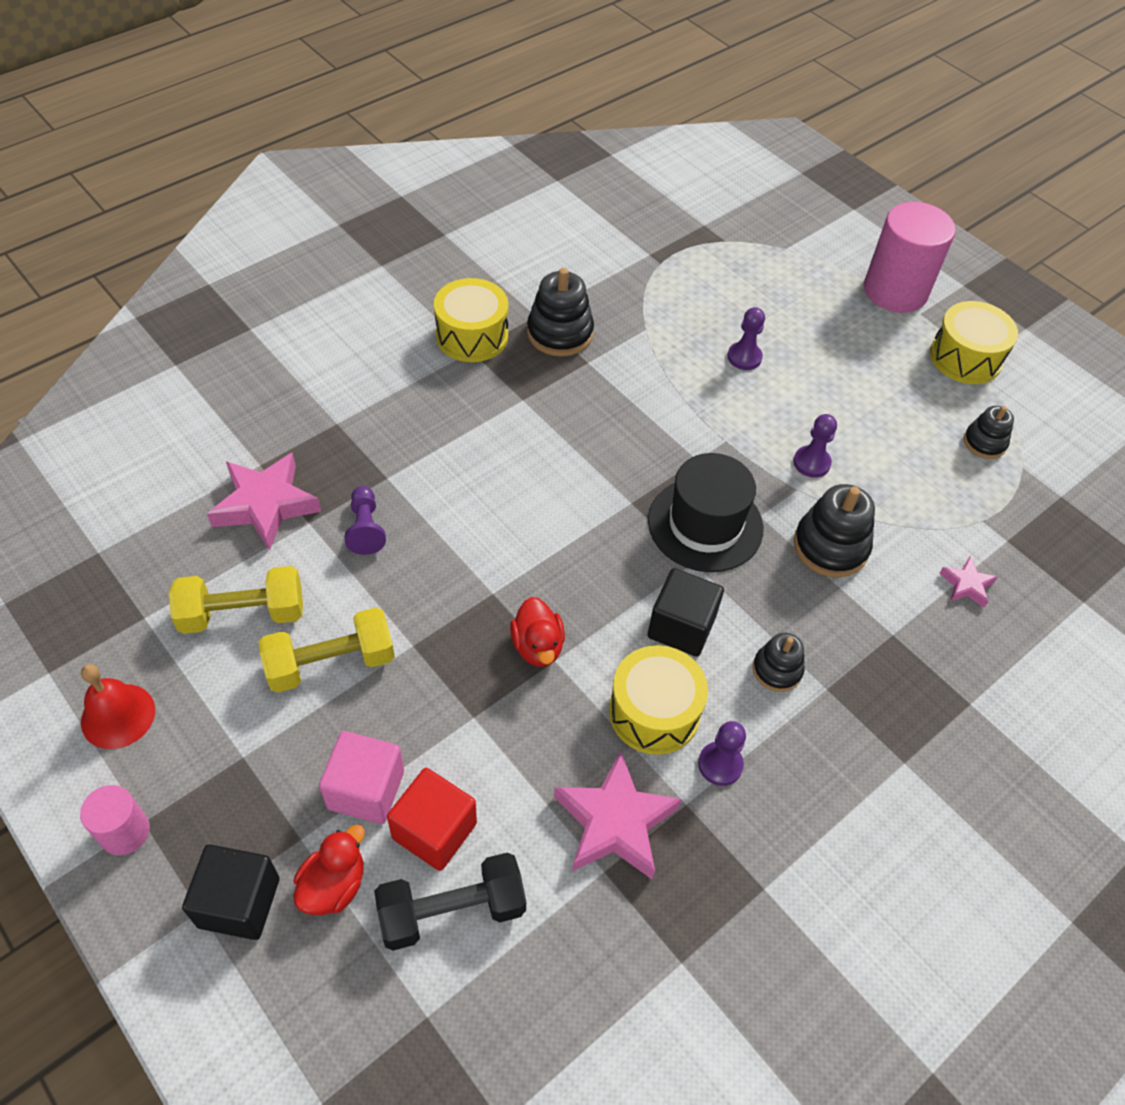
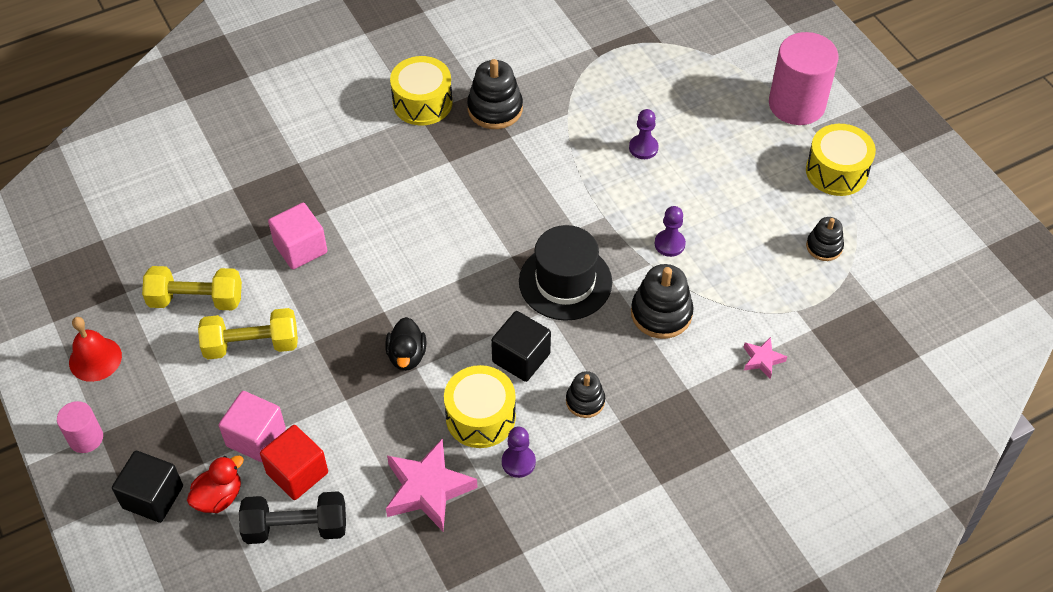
camera: 15 degrees right, 0 degrees up
pink star [207,453,321,551] -> none
purple pawn [345,486,386,555] -> pink cube [268,203,327,269]
red duck [510,597,565,667] -> black duck [385,317,426,371]

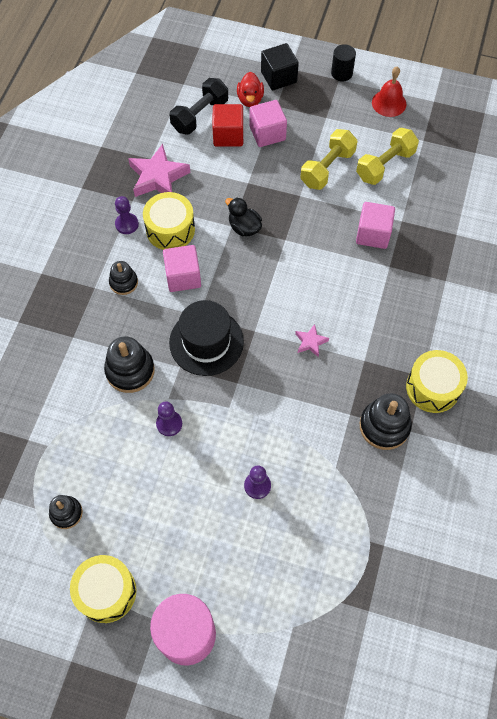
camera: 135 degrees right, 10 degrees up
pink cylinder [57,401,103,453] -> black cylinder [331,44,356,81]
black cube [491,311,551,382] -> pink cube [163,245,201,292]
pink star [744,337,787,379] -> pink star moved to [295,324,329,357]

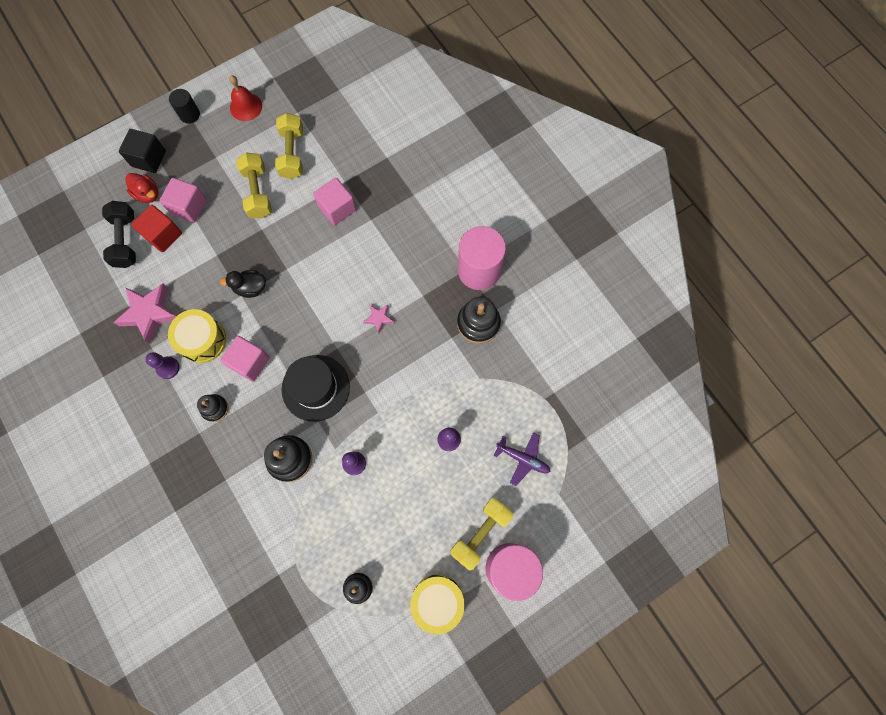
camera: 50 degrees left, 10 degrees up
yellow drum [406,350,468,413] -> pink cylinder [458,226,506,290]
none -> yellow dumbbell [450,498,513,571]
none -> purple plane [494,433,551,486]

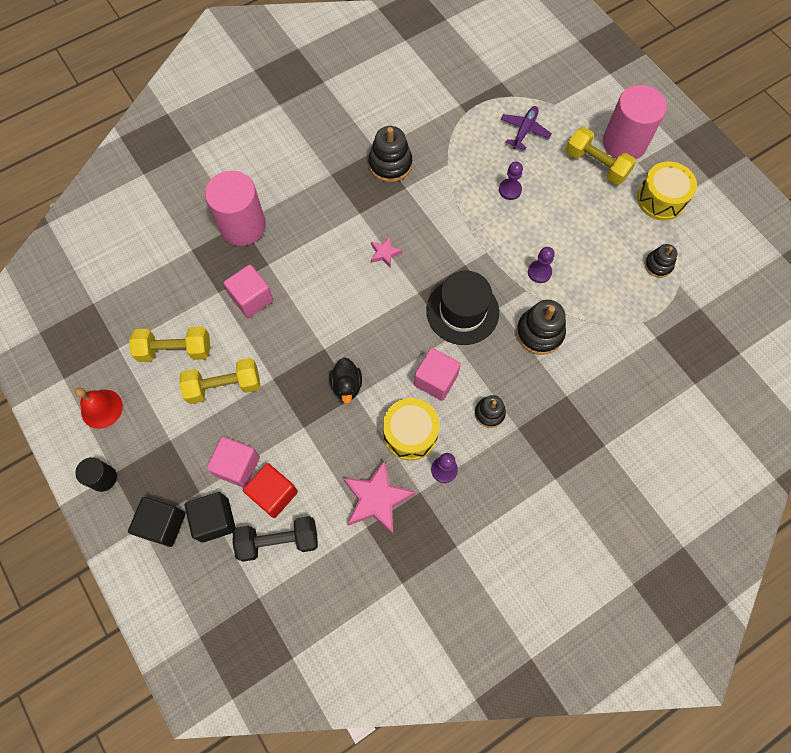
camera: 90 degrees left, 5 degrees down
red duck [125,173,159,203] -> black cube [185,492,236,543]
pink cylinder [458,226,506,290] -> pink cylinder moved to [205,171,266,246]

